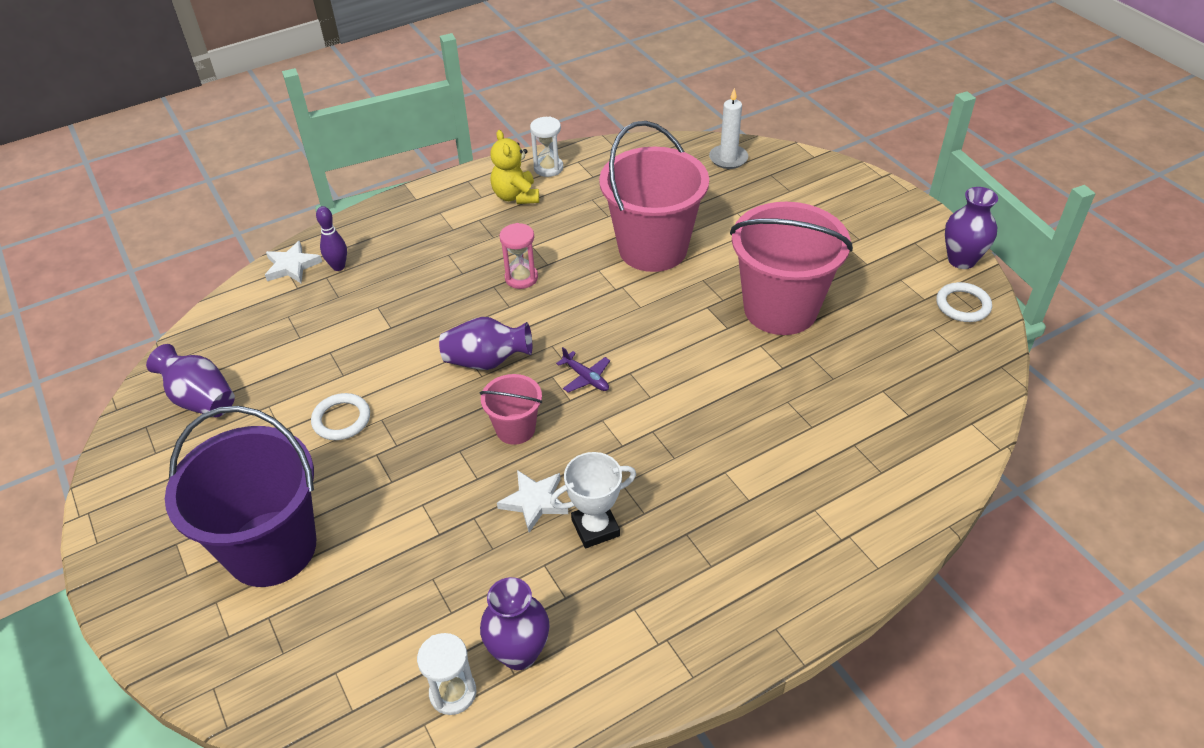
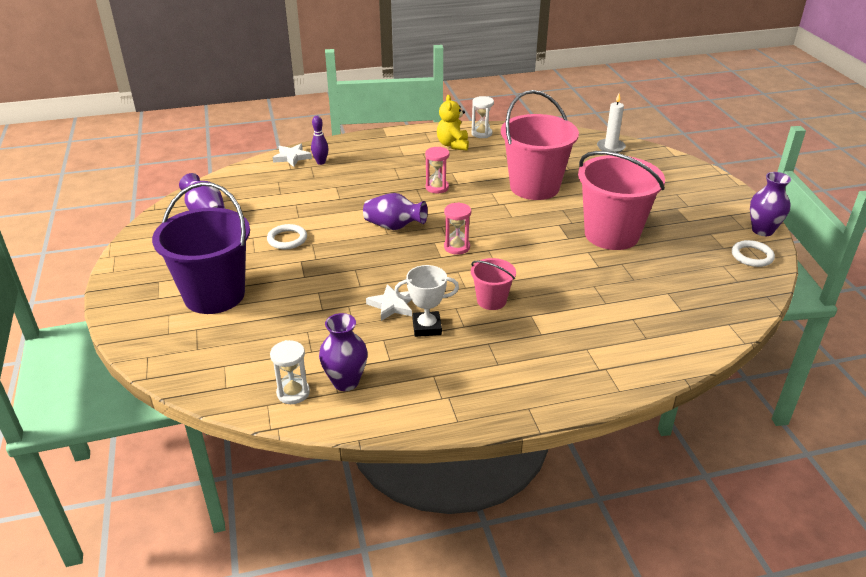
camera: 15 degrees right, 10 degrees down
pink bucket [480,374,542,445] -> pink bucket moved to [471,258,516,310]
purple plane [556,347,610,393] -> pink hourglass [444,202,471,255]

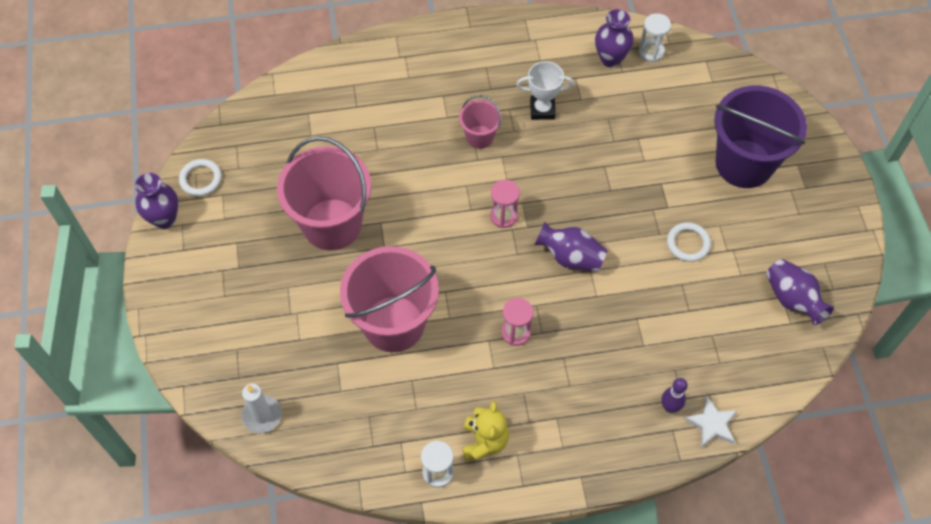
camera: 175 degrees left, 25 degrees up
white star [366,284,412,321] -> none

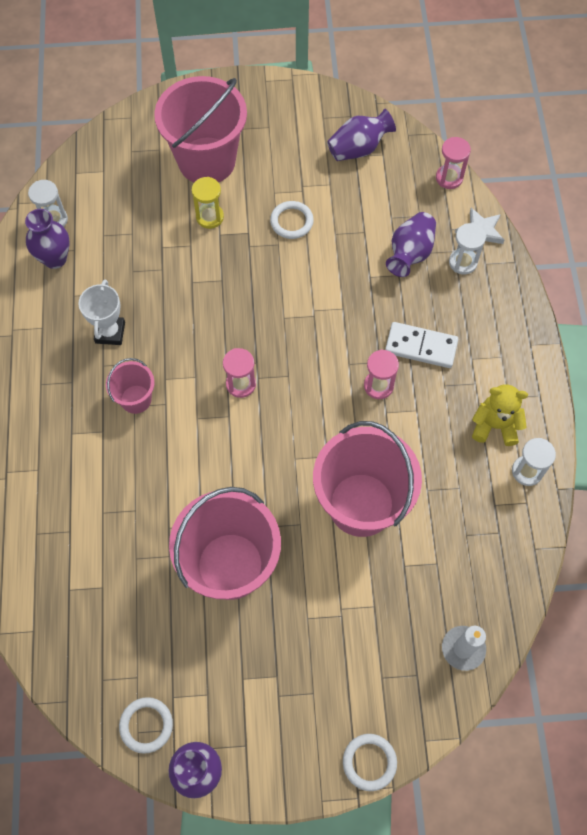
camera: 85 degrees left, 5 degrees up
purple vase [534,222,608,271] -> purple vase moved to [386,212,436,277]
purple bowling pin [661,378,688,413] -> white hourglass [449,223,486,275]
purple bucket [714,86,807,188] -> pink bucket [154,76,247,182]
none -> yellow hourglass [192,177,224,229]
none -> white ring [343,734,397,791]
none -> white domino [385,322,458,368]
none -> pink hourglass [436,137,471,189]

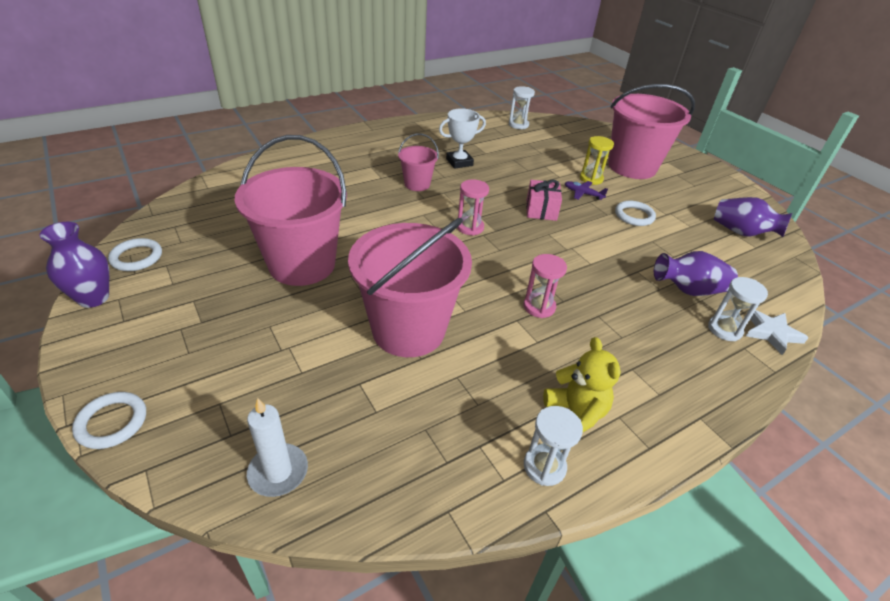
camera: 60 degrees right, 25 degrees down
purple vase [25,209,69,269] -> none
white domino [385,322,458,368] -> none
pink hourglass [436,137,471,189] -> none
none -> pink gift [526,179,562,221]
none -> purple plane [565,181,608,200]

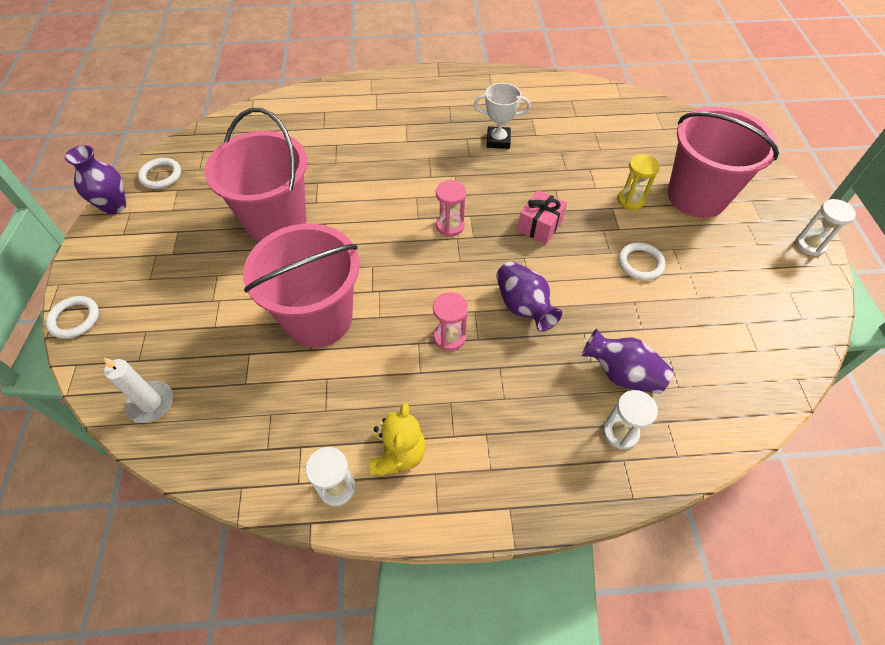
camera: 30 degrees right, 15 degrees up
pink bucket [398,133,439,191] -> none
white hourglass [509,86,535,129] -> white hourglass moved to [795,199,856,256]
purple plane [565,181,608,200] -> none
purple vase [714,197,792,237] -> purple vase moved to [496,261,562,332]
white star [746,310,809,355] -> none

